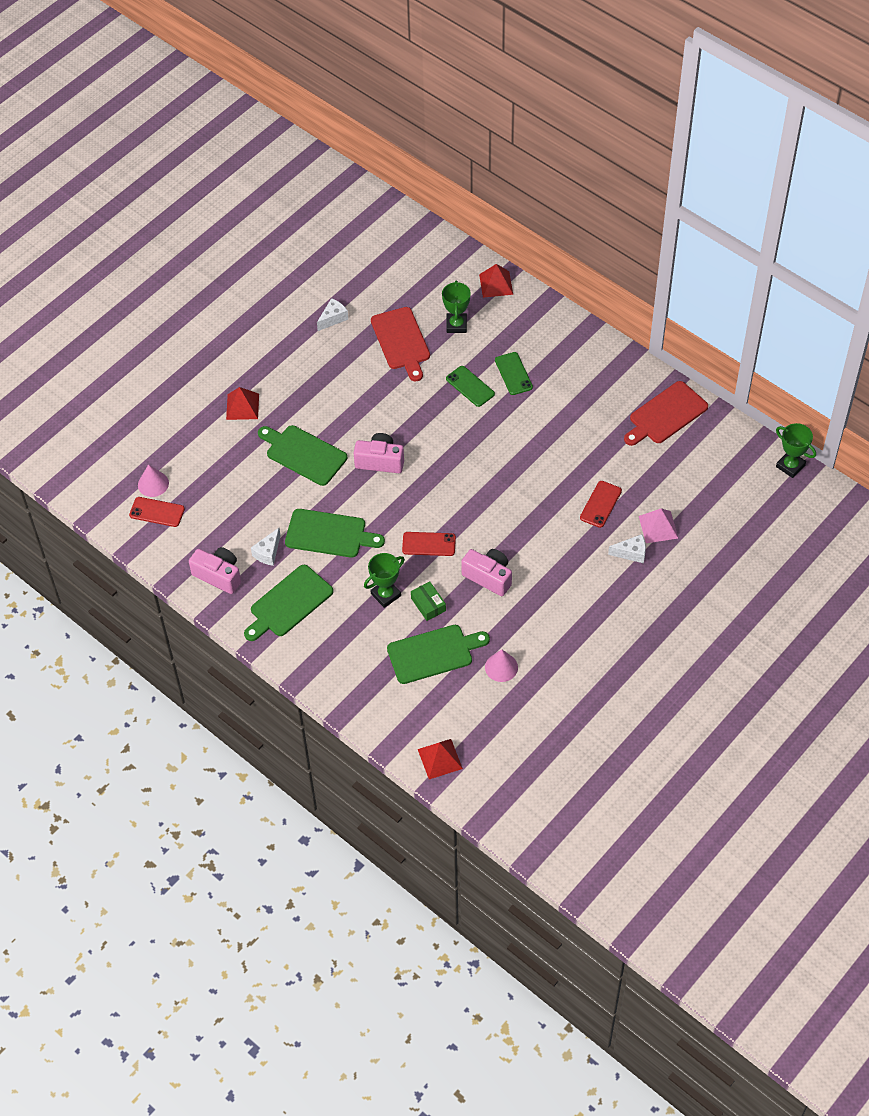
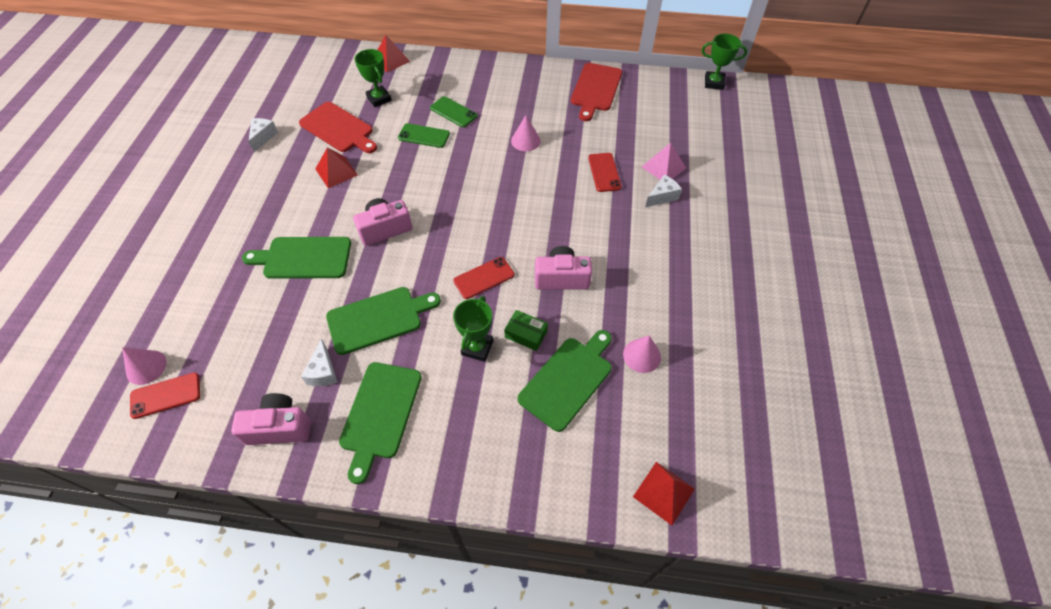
camera: 35 degrees left, 0 degrees up
red pyramid [226,387,259,420] -> red pyramid moved to [315,147,358,188]
none -> pink cone [511,115,541,151]

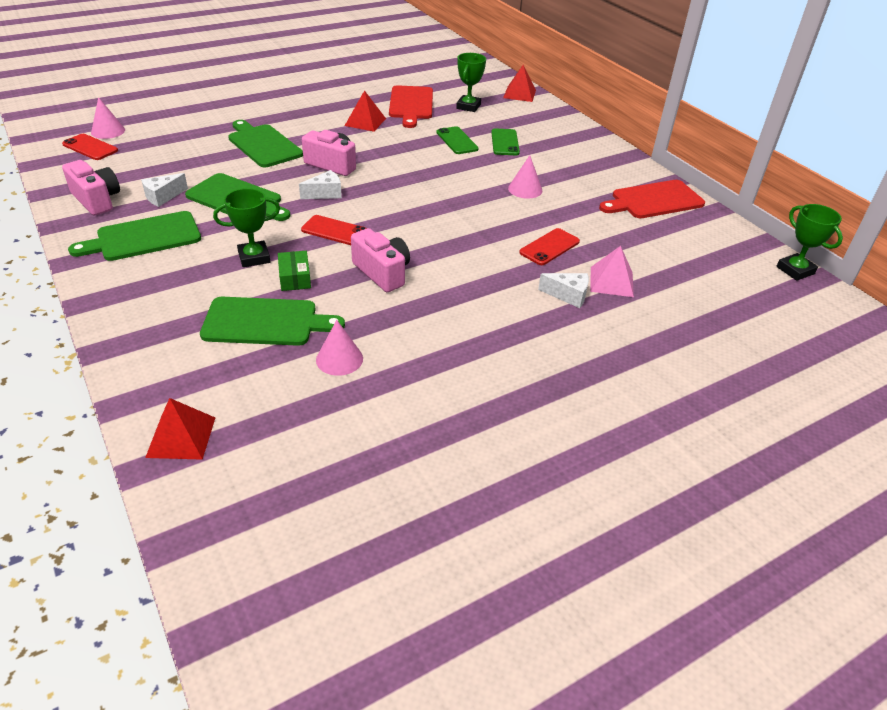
camera: 50 degrees right, 15 degrees down
white cheese [248,118,278,152] -> white cheese moved to [299,170,342,199]

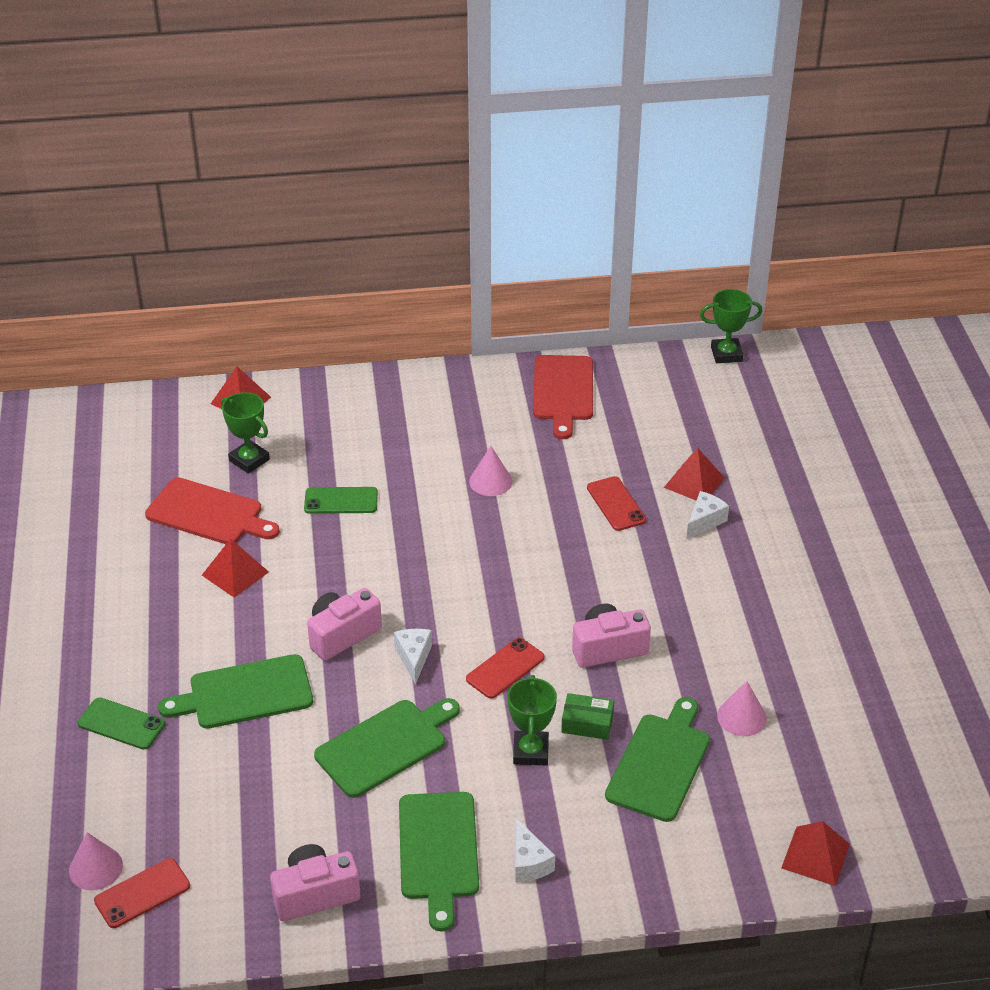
camera: 65 degrees left, 0 degrees up
white cheese [141,173,188,207] -> white cheese moved to [515,818,555,882]
green phone [491,129,520,155] -> green phone moved to [78,697,165,749]
pink pyramid [590,246,634,297] -> red pyramid [664,448,725,501]

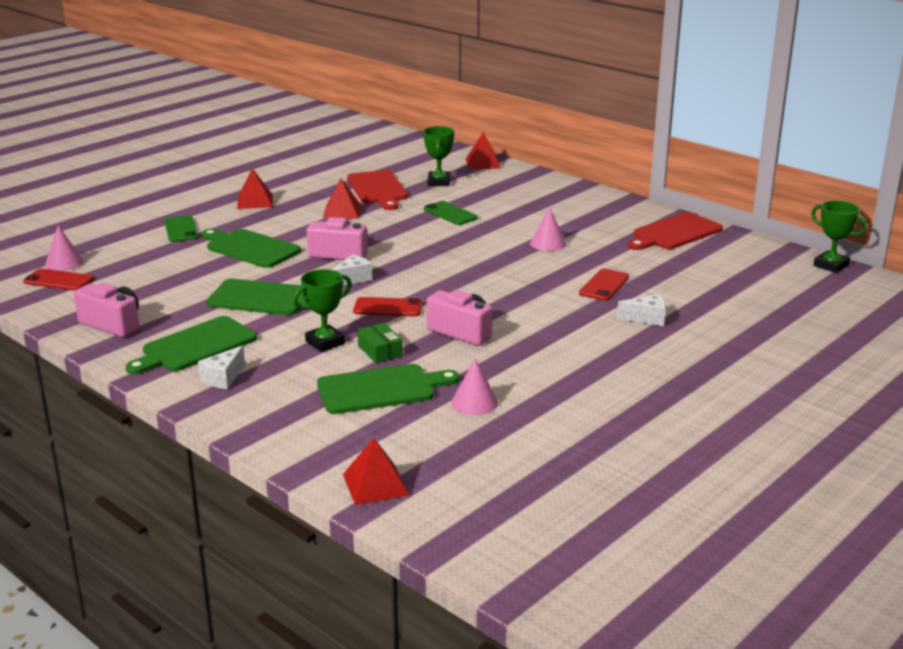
camera: 50 degrees right, 15 degrees down
red pyramid [664,448,725,501] -> red pyramid moved to [237,168,273,209]

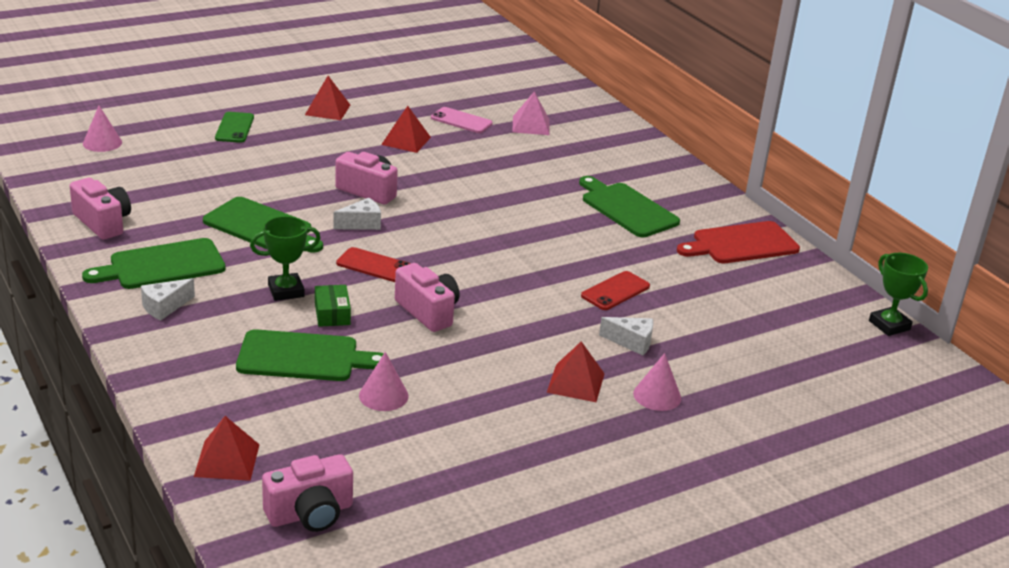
camera: 15 degrees right, 5 degrees up
red phone [23,269,93,291] -> none
green cutting board [201,229,301,268] -> green cutting board moved to [579,176,680,237]
red cutting board [347,170,408,210] -> pink phone [431,107,493,133]
green trophy [423,126,454,186] -> pink pyramid [512,91,550,135]
green phone [424,201,478,225] -> none
red pyramid [466,132,501,169] -> red pyramid moved to [547,341,605,402]
pink cone [530,207,566,251] -> pink cone moved to [633,353,681,411]
none -> pink camera [262,454,353,532]

